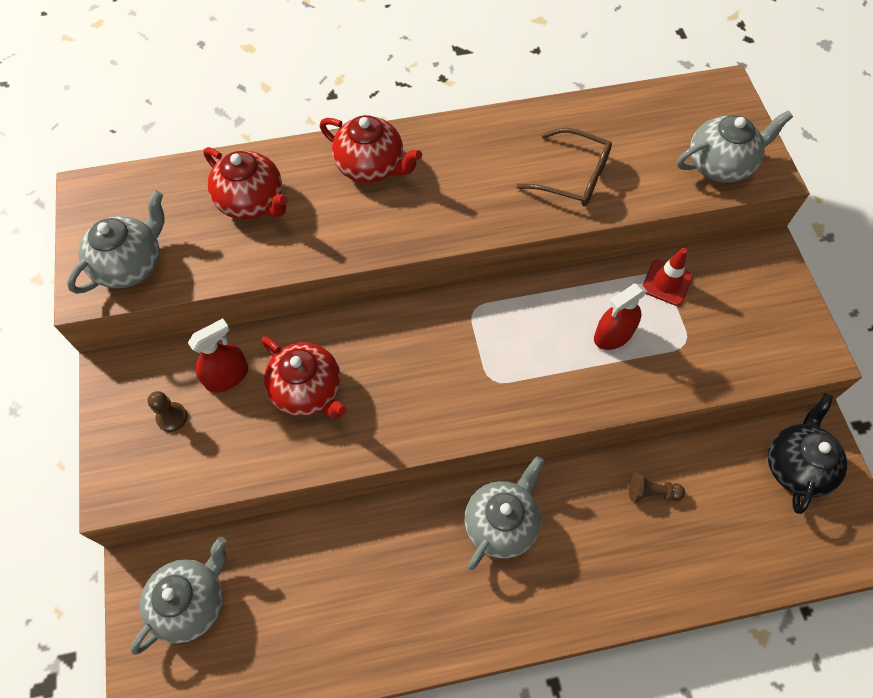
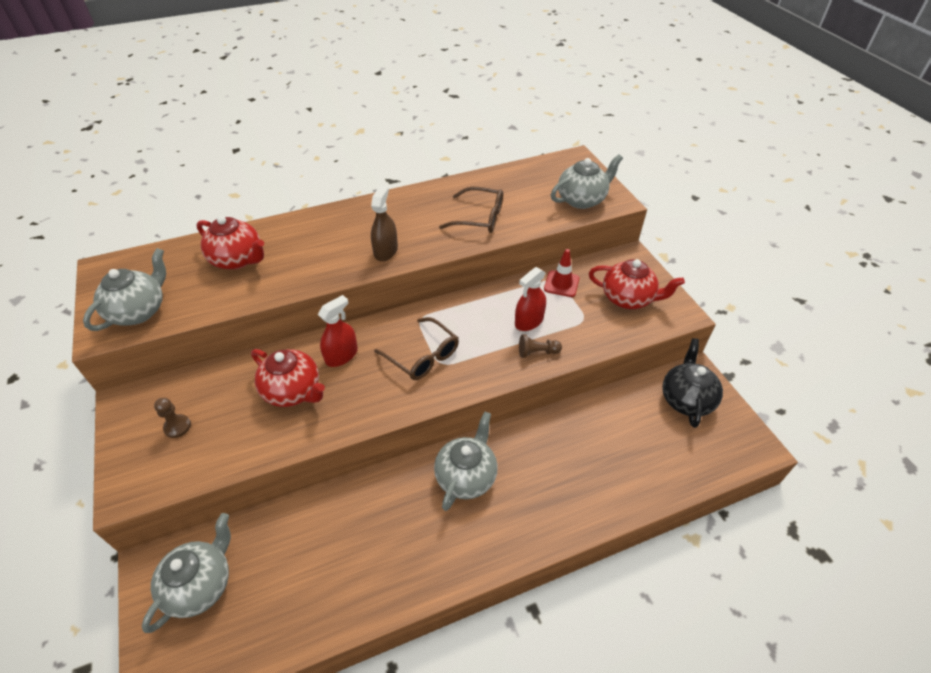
camera: 10 degrees left, 15 degrees down
red spray bottle [188,318,248,393] -> red spray bottle moved to [318,295,358,367]
red teapot [320,115,422,183] -> red teapot moved to [589,259,685,309]
brown pawn [629,472,685,502] -> brown pawn moved to [519,334,562,358]
none -> brown spray bottle [371,185,398,261]
none -> brown glasses [374,317,459,380]

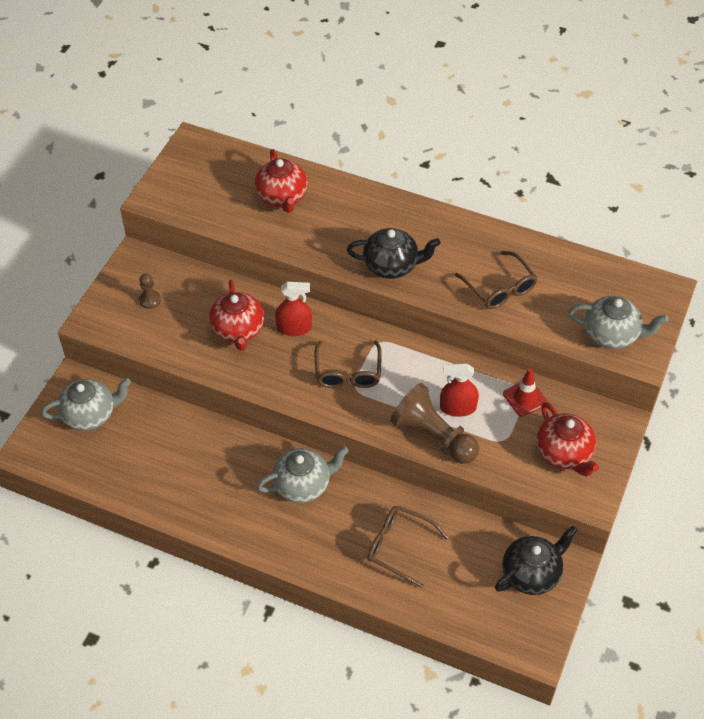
camera: 45 degrees right, 5 degrees up
grey teapot [83,248,166,331] -> none
brown spray bottle [371,185,398,261] -> black teapot [347,228,441,279]
brown pawn [519,334,562,358] -> brown pawn [390,383,479,464], size x2.14
none -> brown glasses [368,506,448,588]

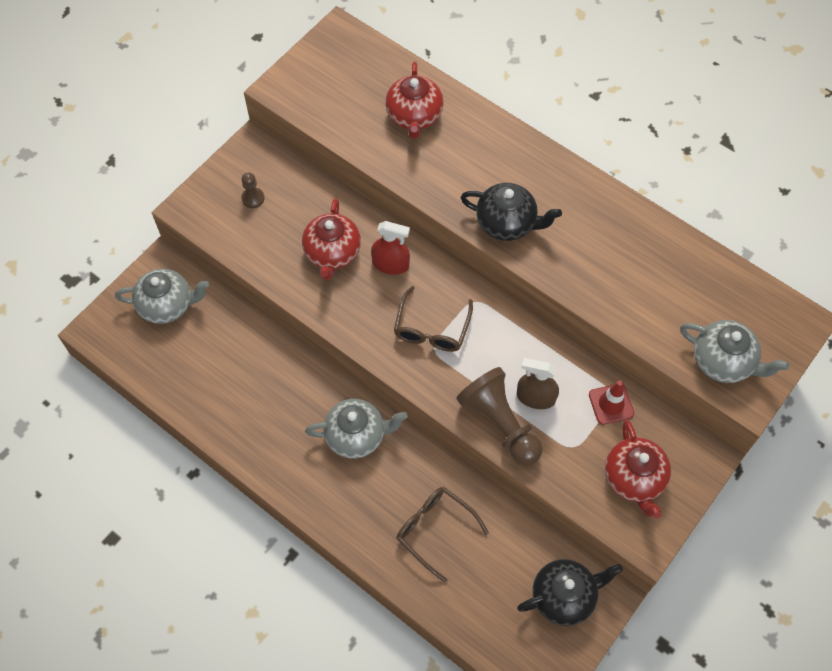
camera: 15 degrees right, 10 degrees up
red spray bottle [440,363,479,417] -> brown spray bottle [517,358,559,409]
brown glasses [455,251,538,309] -> none

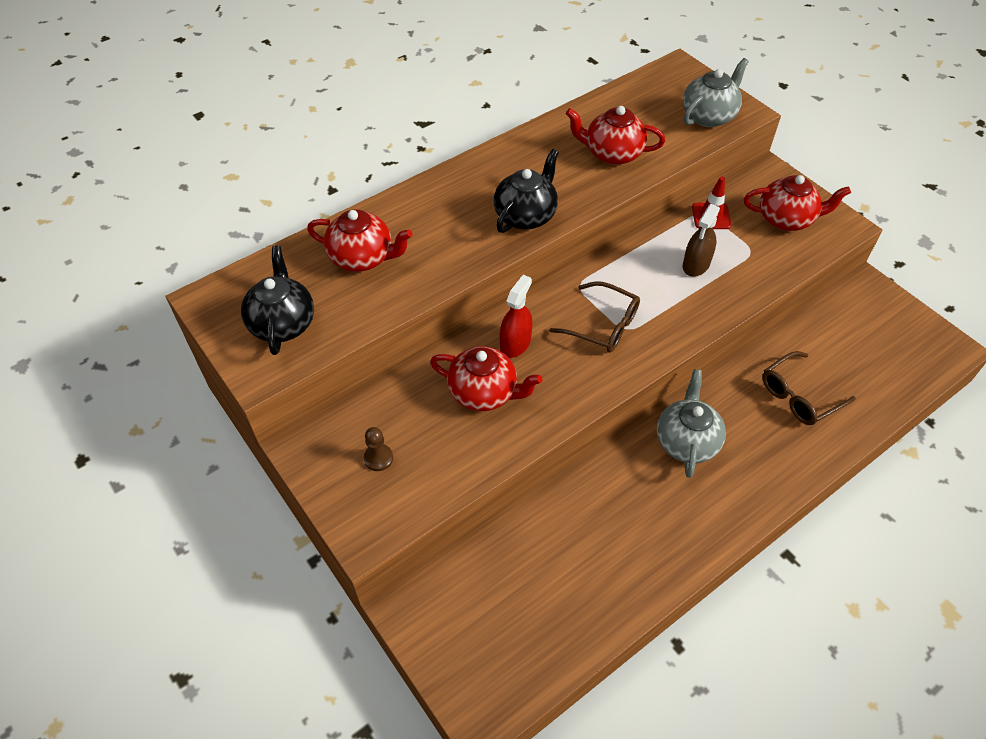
camera: 75 degrees left, 10 degrees down
grey teapot [115,269,209,324] -> none
brown pawn [456,367,542,466] -> none
black teapot [517,559,623,626] -> black teapot moved to [241,246,314,355]
none -> red teapot [566,106,665,165]

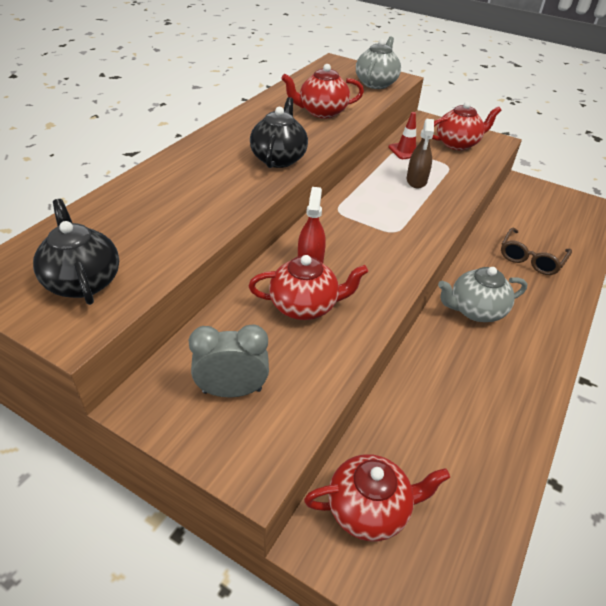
camera: 25 degrees left, 10 degrees down
red teapot [307,209,412,272] -> red teapot moved to [304,454,450,541]
brown pawn [364,427,393,471] -> grey clock [188,324,269,397]
brown glasses [549,281,640,353] -> none
grey teapot [657,369,726,478] -> grey teapot turned 90 degrees counterclockwise [438,267,527,322]

